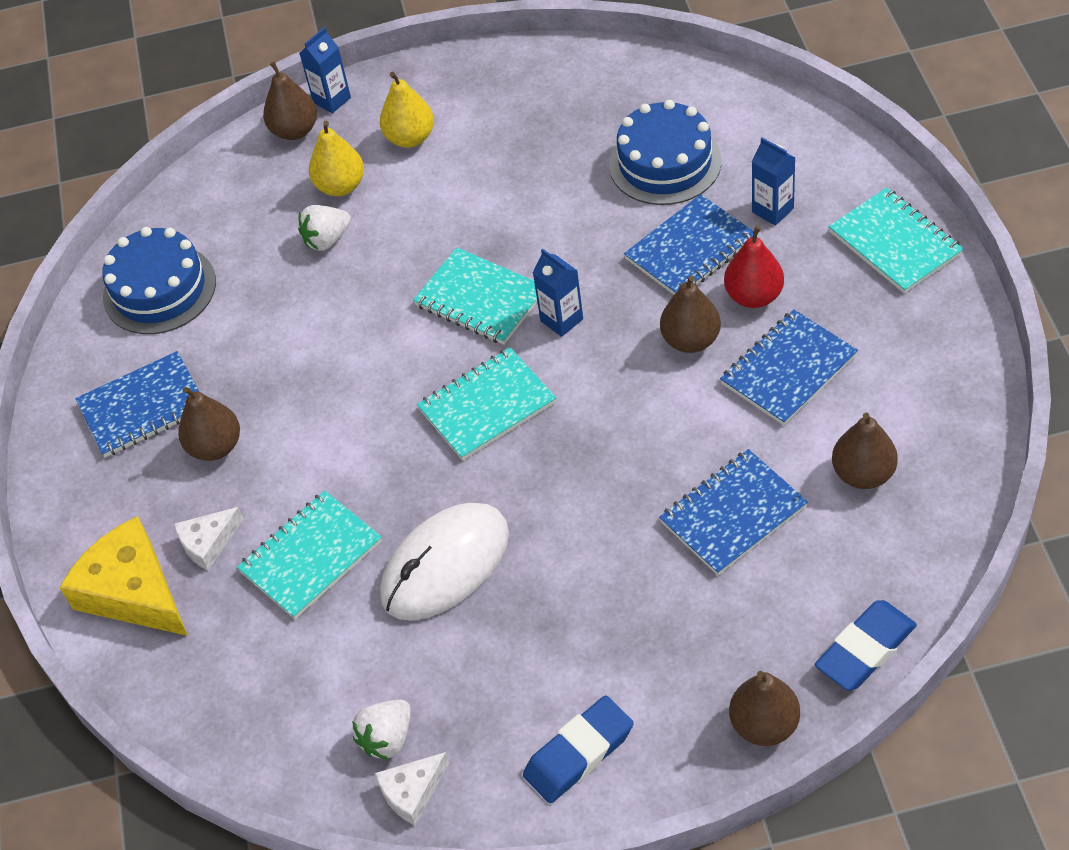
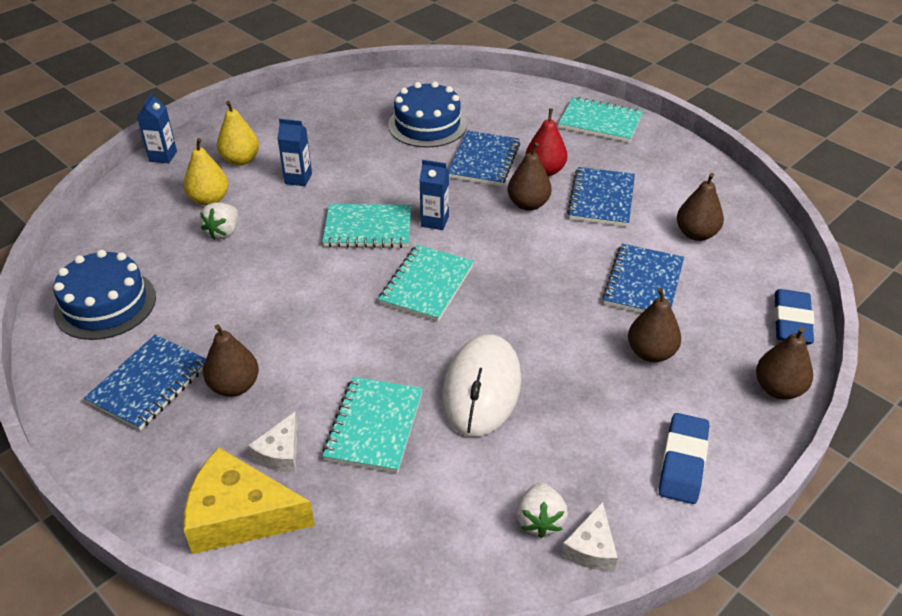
camera: 40 degrees left, 10 degrees down
brown pear [263,61,317,140] -> brown pear moved to [628,288,681,362]
blue carton [752,137,795,226] -> blue carton moved to [278,119,312,186]

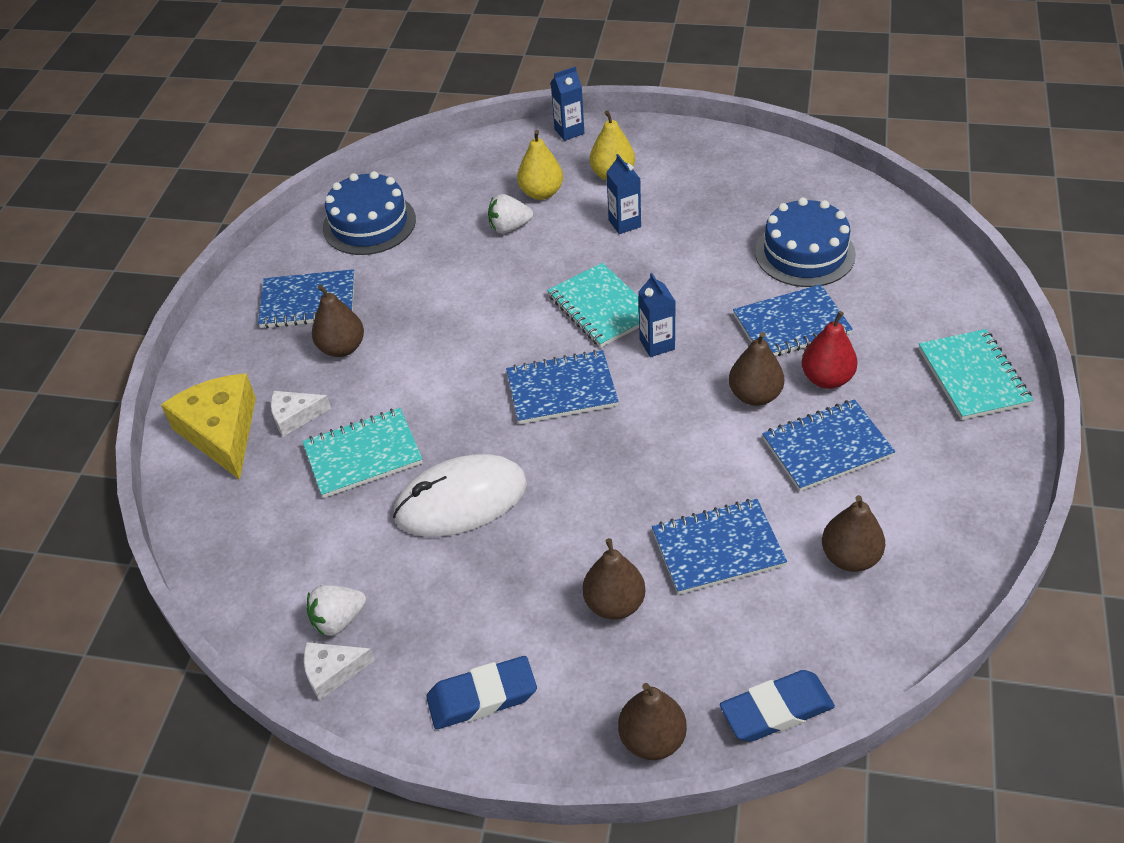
camera: 60 degrees right, 5 degrees up
turquoise notebook [378,245,474,321] -> blue notebook [506,350,619,424]

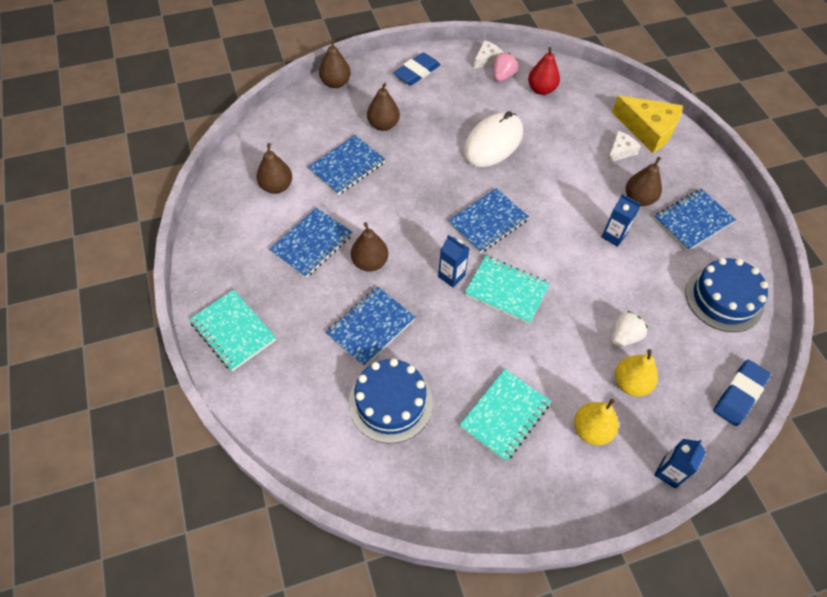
camera: 145 degrees right, 10 degrees up
turquoise notebook [302,408,423,498] -> turquoise notebook moved to [459,369,551,462]
white strawberry [307,585,366,636] -> pink strawberry [493,53,518,82]
blue carton [606,154,641,234] -> blue carton moved to [601,194,640,247]
blue eraser [720,670,835,742] -> blue eraser moved to [714,360,771,426]
red pear [801,311,858,389] -> red pear moved to [528,47,560,95]

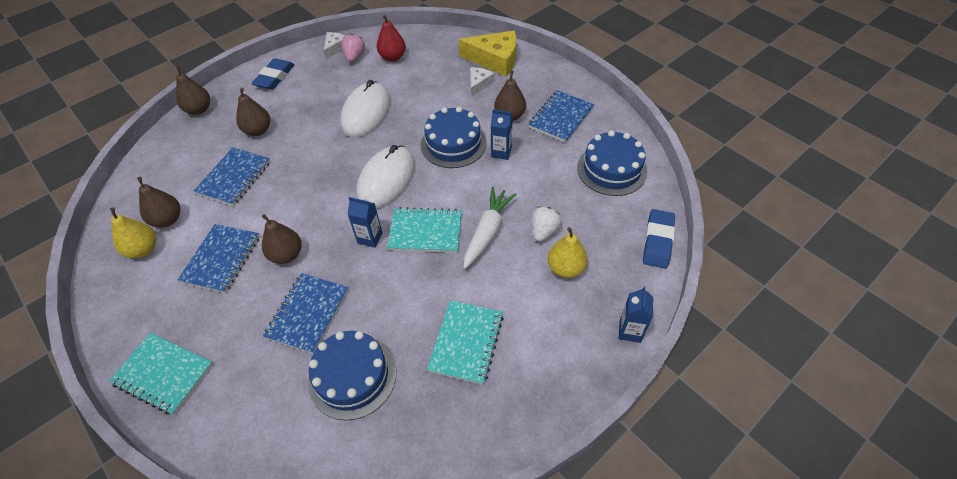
camera: 20 degrees left, 5 degrees down
blue notebook [448,188,529,253] -> white mouse [356,145,415,208]
yellow pear [574,399,618,445] -> yellow pear moved to [110,207,156,258]
none -> blue cake [421,107,487,168]
none -> white carrot [463,187,517,269]

